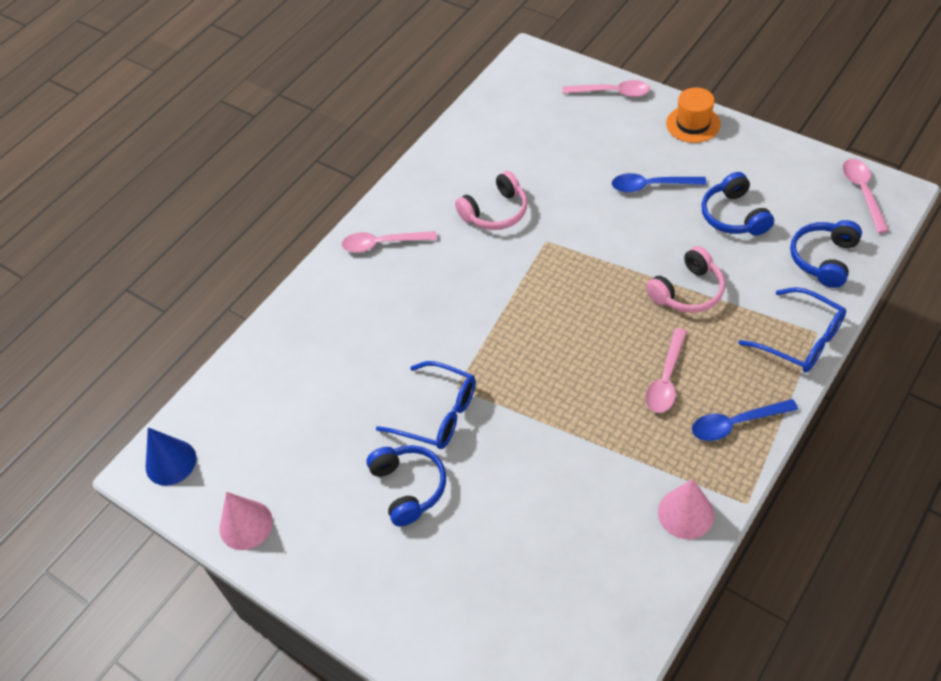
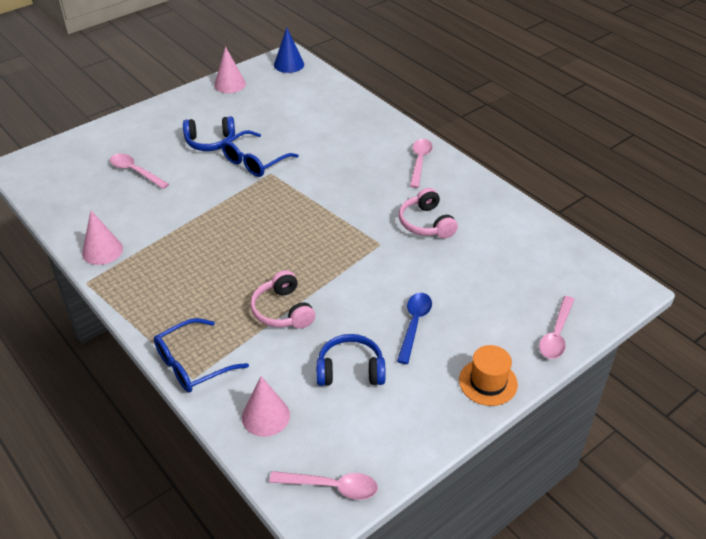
camera: 100 degrees right, 10 degrees down
pink spoon [645,328,687,413] -> pink spoon moved to [110,154,169,189]
blue spoon [692,399,798,441] -> none
blue headphones [790,220,862,288] -> pink cone [242,376,290,437]

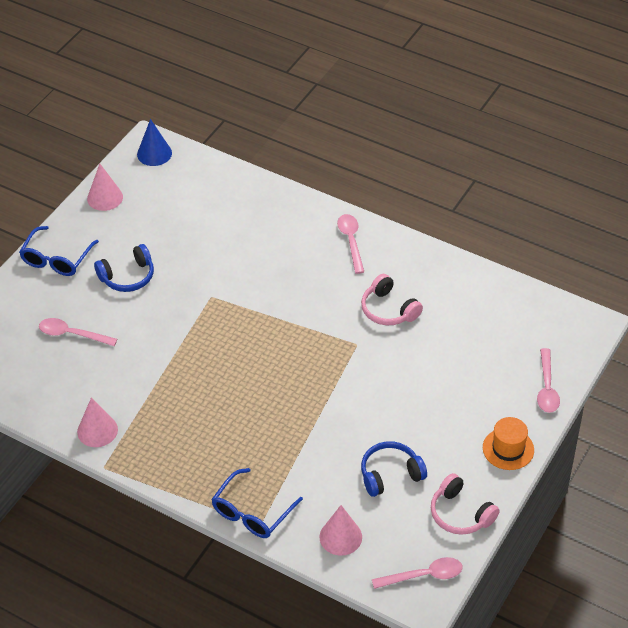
camera: 20 degrees left, 5 degrees up
blue glasses [222,130,299,177] -> blue glasses moved to [19,226,99,276]
pink headphones [250,270,315,329] -> pink headphones moved to [431,473,500,535]
blue spoon [397,293,432,364] -> none

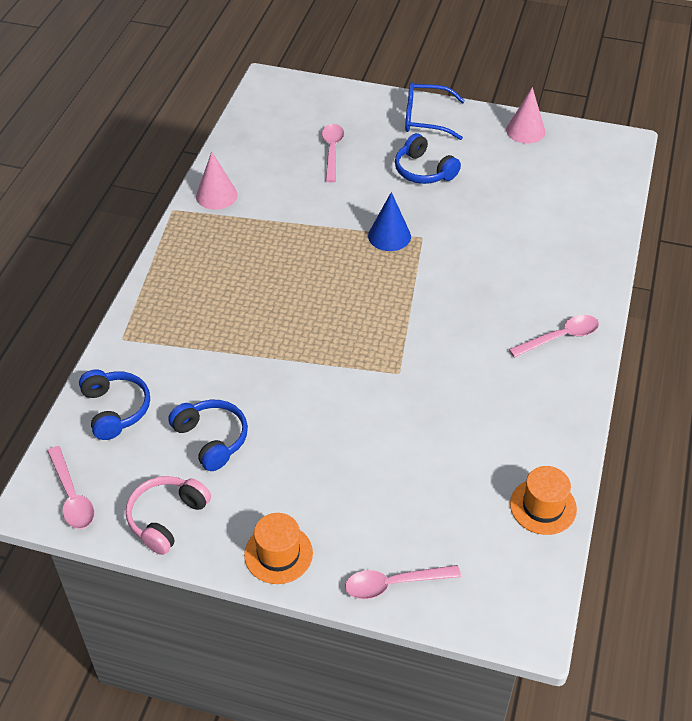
camera: 75 degrees right, 0 degrees up
blue cone [137,119,172,166] -> blue cone moved to [368,192,411,251]
blue glasses [211,468,303,538] -> none
pink cone [319,505,362,556] -> blue headphones [79,370,150,440]
pink headphones [361,274,423,325] -> none
none -> orange hat [510,466,577,535]

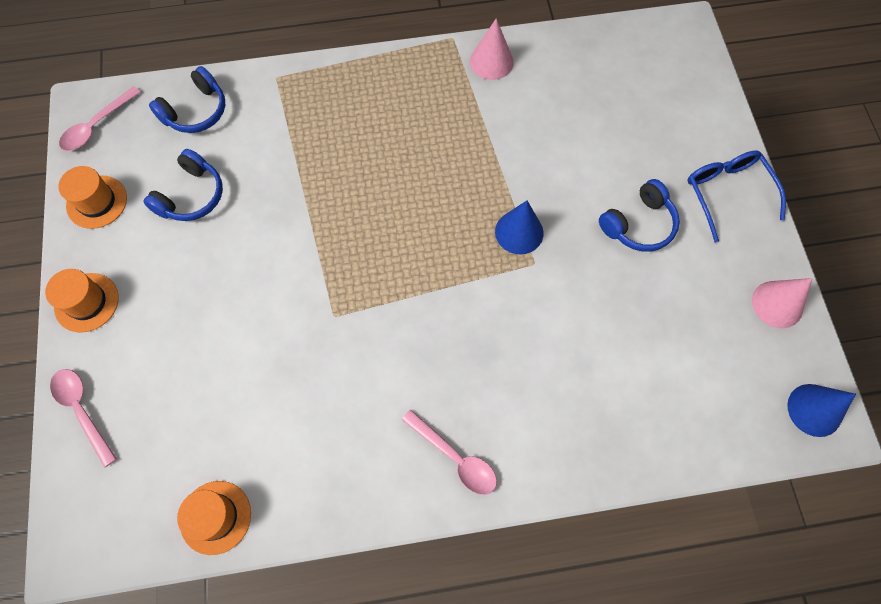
camera: 65 degrees right, 20 degrees up
pink headphones [126,476,211,555] -> orange hat [58,166,127,229]
pink spoon [322,124,344,182] -> none
blue headphones [395,133,461,184] -> blue headphones turned 150 degrees counterclockwise [599,179,680,252]
none -> blue cone [787,384,856,437]

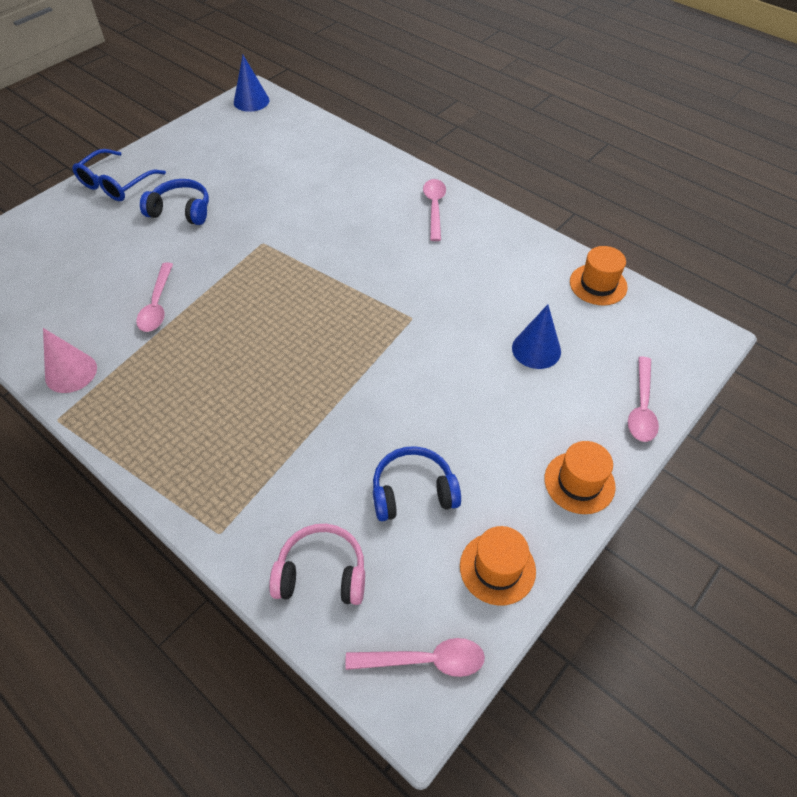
camera: 130 degrees left, 15 degrees down
blue headphones [149,66,225,133] -> pink headphones [269,524,365,605]
blue cone [495,200,544,254] -> blue cone moved to [512,305,561,369]
pink cone [752,278,812,328] -> none
none -> pink spoon [136,263,173,332]

